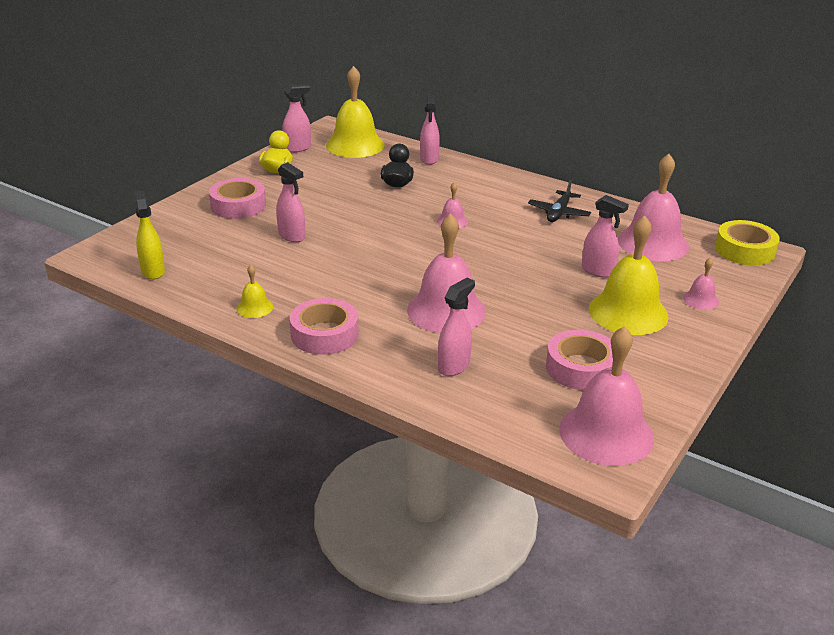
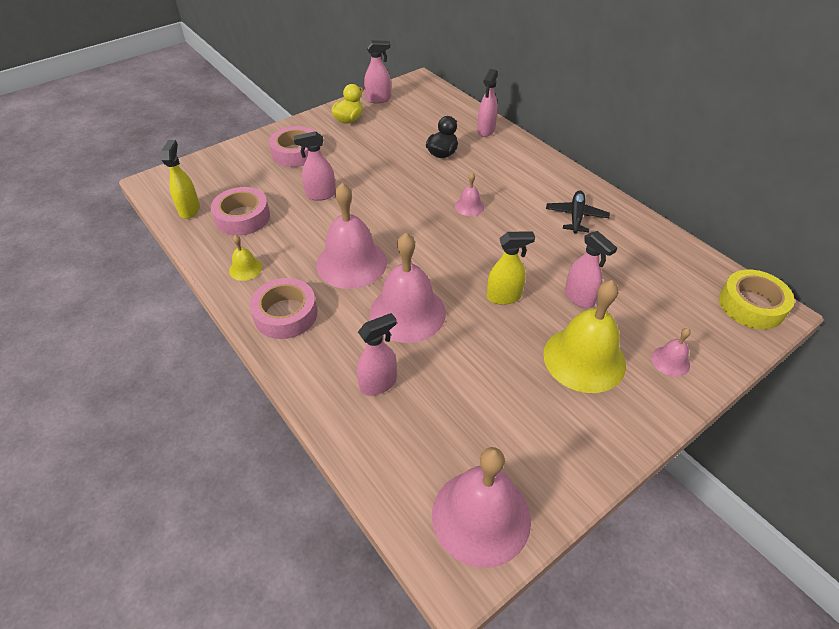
camera: 20 degrees right, 15 degrees up
pink spray bottle [276,162,305,242] -> pink spray bottle turned 105 degrees clockwise [294,131,336,201]
yellow bell [326,66,385,158] -> none
black plane [528,180,591,222] -> black plane turned 150 degrees clockwise [546,190,610,234]
pink tape [546,330,613,390] -> pink tape moved to [211,187,270,236]
pink bell [618,154,689,261] -> pink bell moved to [316,183,387,289]
none -> yellow spray bottle [487,231,535,305]

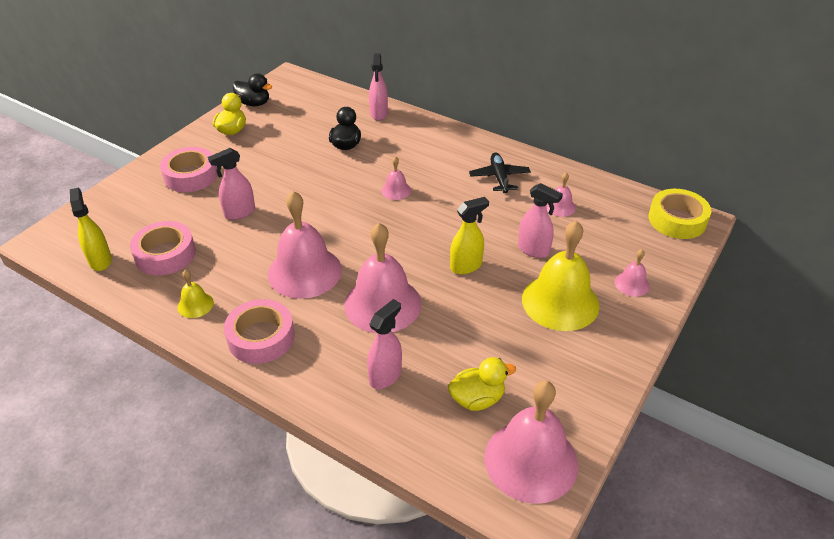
camera: 20 degrees left, 5 degrees down
pink spray bottle [364,40,391,103] -> black duck [233,73,272,106]
none -> yellow duck [448,357,516,411]
none -> pink bell [547,172,576,217]

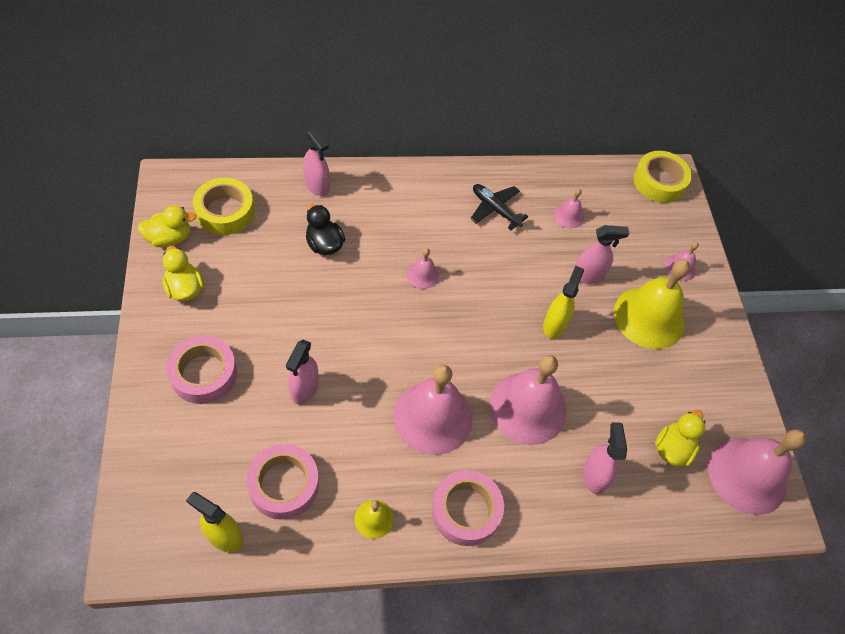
camera: 45 degrees left, 15 degrees up
black duck [233,73,272,106] -> yellow duck [137,205,197,248]
none -> yellow tape [193,178,255,235]

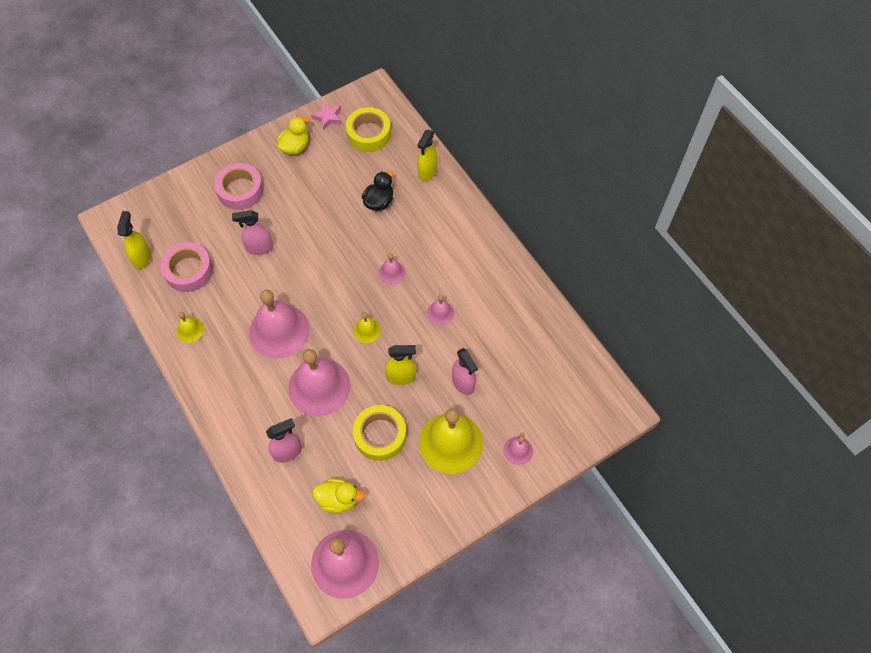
camera: 70 degrees right, 5 degrees up
yellow duck [137,205,197,248] -> pink star [311,102,342,130]
pink spray bottle [303,128,329,196] -> yellow spray bottle [417,130,437,181]
pink tape [432,470,504,546] -> none
black plane [470,184,528,230] -> none
pink bell [554,188,584,228] -> pink bell moved to [427,295,454,326]
yellow tape [633,151,692,203] -> yellow tape moved to [353,405,406,461]
none -> yellow bell [353,312,381,343]

